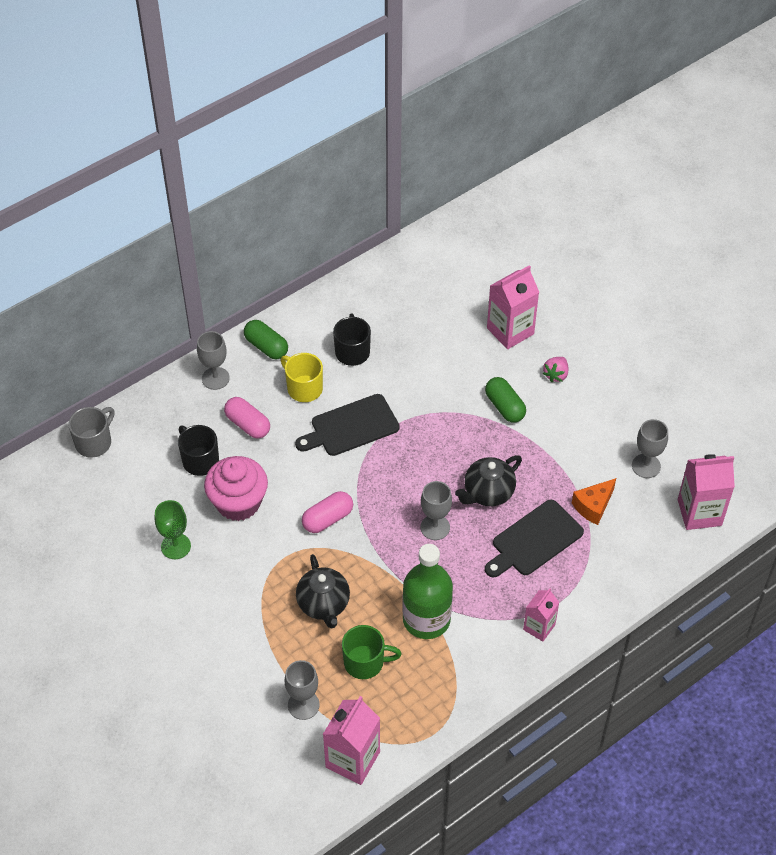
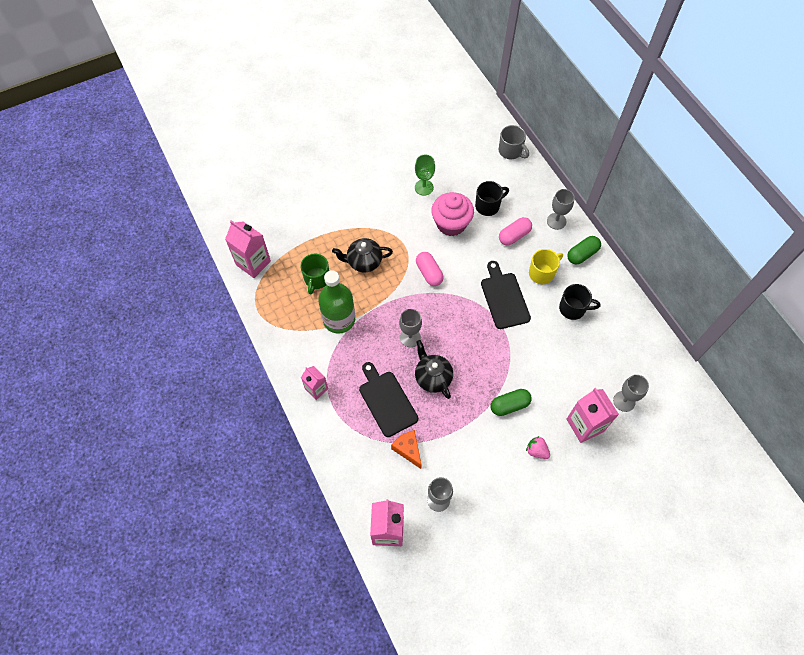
camera: 100 degrees right, 10 degrees up
grey goblet [284,660,320,720] -> grey goblet moved to [613,375,649,412]

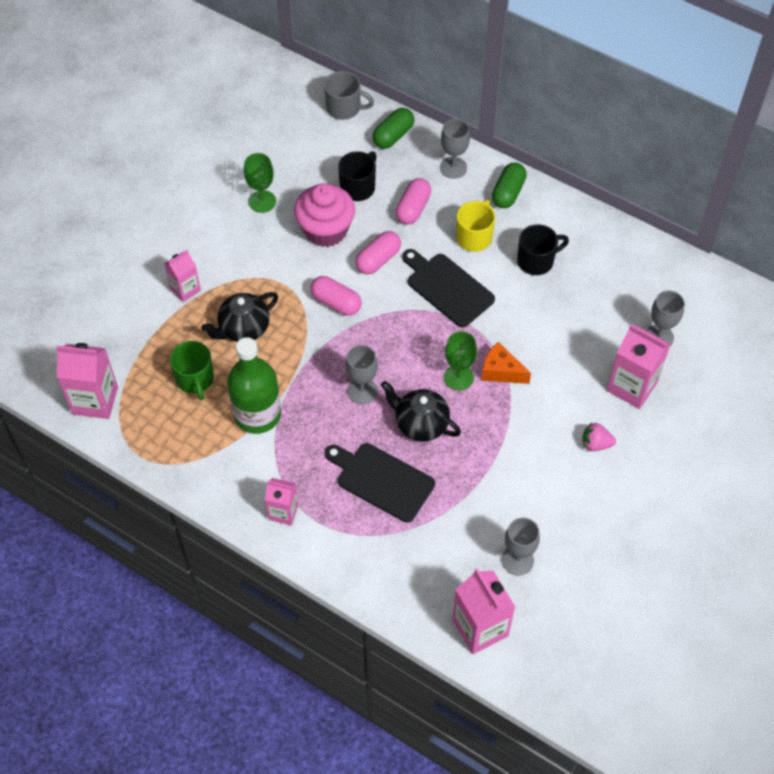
camera: 30 degrees left, 5 degrees down
orange cheese [391,430,422,469] -> orange cheese moved to [481,342,531,384]
green capsule [491,389,532,416] -> green capsule moved to [373,108,414,149]
none -> pink carton [165,250,201,302]
none -> pink capsule [355,231,401,274]
none -> green goblet [444,331,477,391]

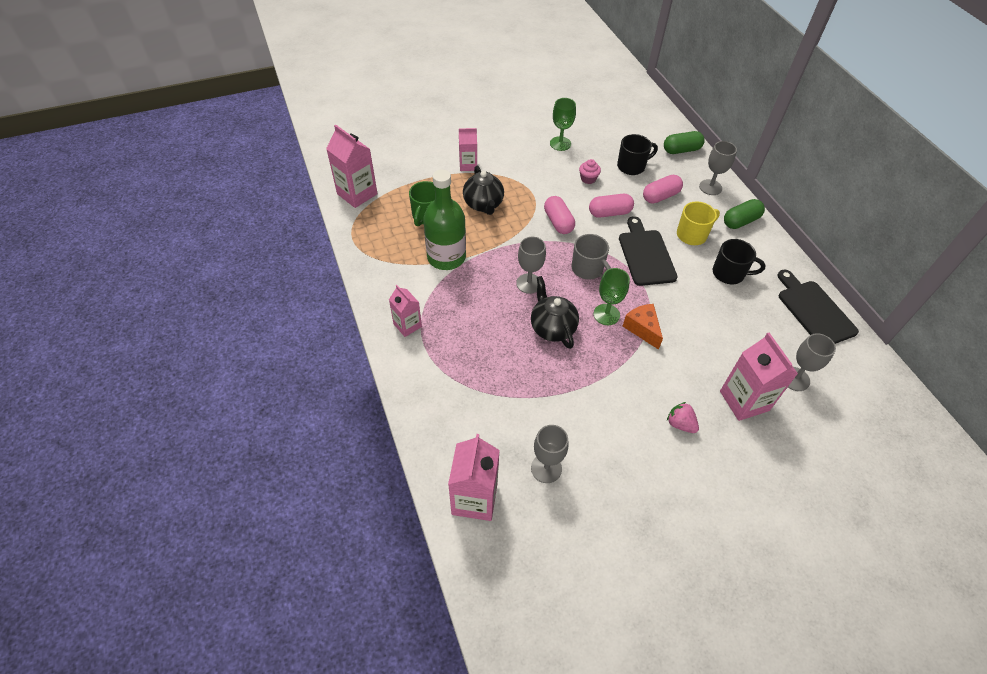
camera: 35 degrees right, 5 degrees down
black teapot [201,292,278,342] -> black teapot turned 105 degrees counterclockwise [463,166,504,215]
pink cupcake [294,183,355,247] -> pink cupcake [579,159,601,184], size x0.45
grey mug [324,71,374,120] -> grey mug moved to [572,234,611,280]
black cutting board [325,443,435,523] -> black cutting board moved to [777,269,859,344]

